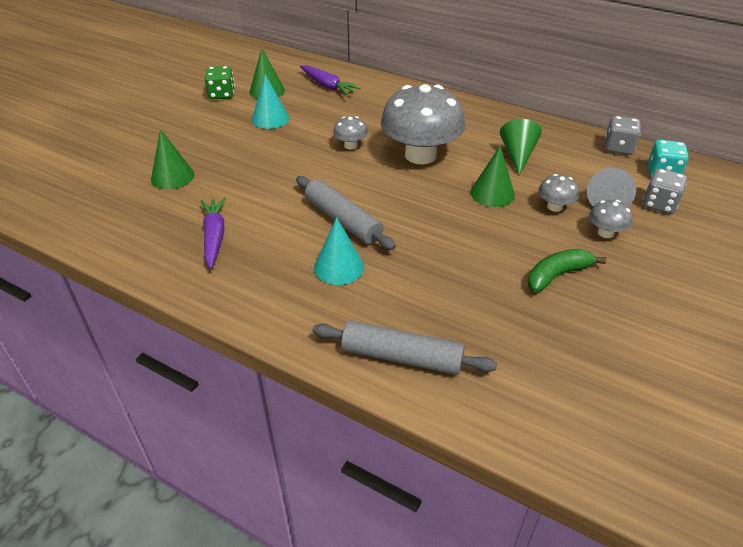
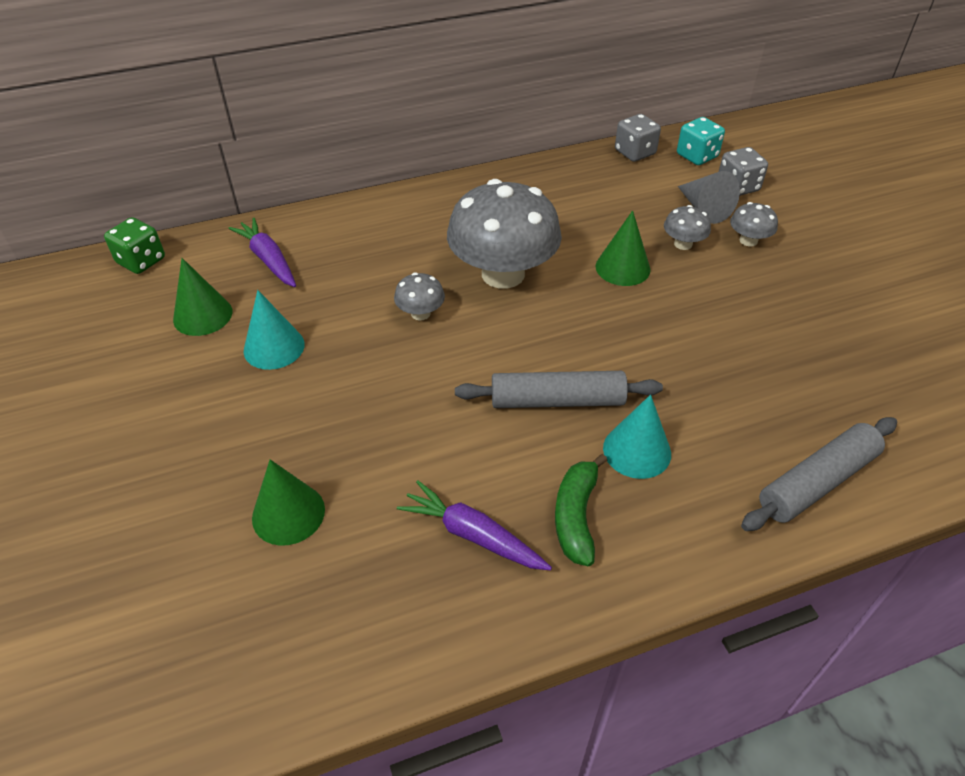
camera: 50 degrees left, 5 degrees up
green dice [205,66,235,99] -> green dice moved to [104,217,165,274]
purple carrot [300,65,360,95] -> purple carrot turned 120 degrees counterclockwise [228,218,296,287]
green cone [500,119,542,175] -> none
green banana [528,249,606,292] -> green banana moved to [555,454,607,566]

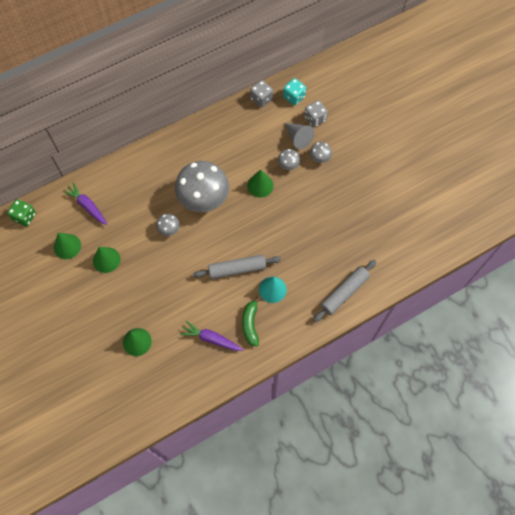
camera: 10 degrees left, 20 degrees up
turquoise cone [244,290,305,370] -> green cone [93,247,120,273]

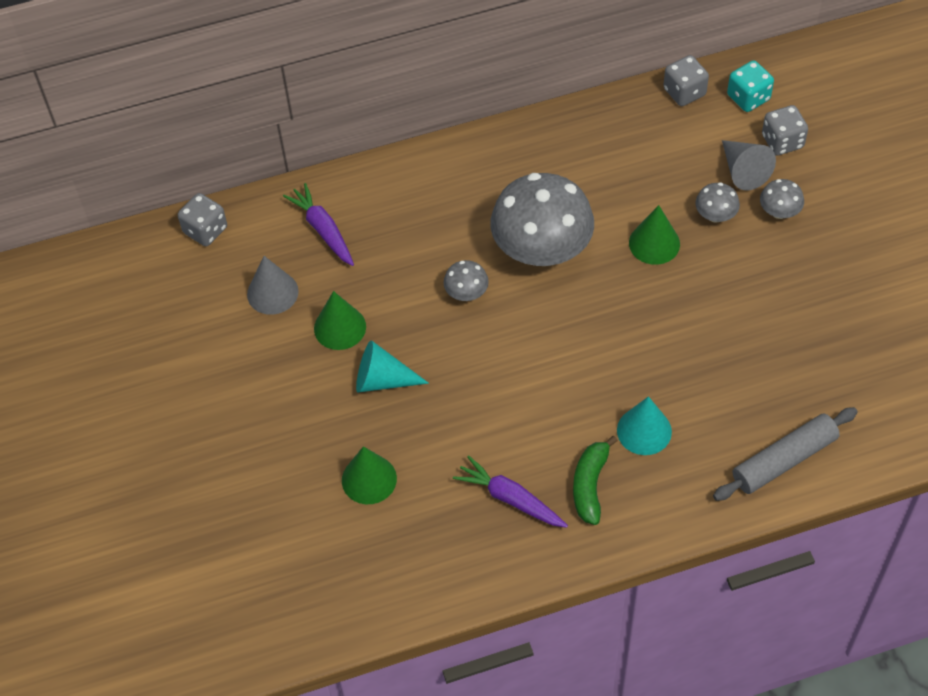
camera: 15 degrees right, 10 degrees down
green dice [7,199,36,226] -> grey dice [178,193,227,246]
green cone [54,233,81,259] -> grey cone [247,256,299,315]
grey rolling pin [193,254,281,279] -> none
none -> turquoise cone [356,340,429,393]

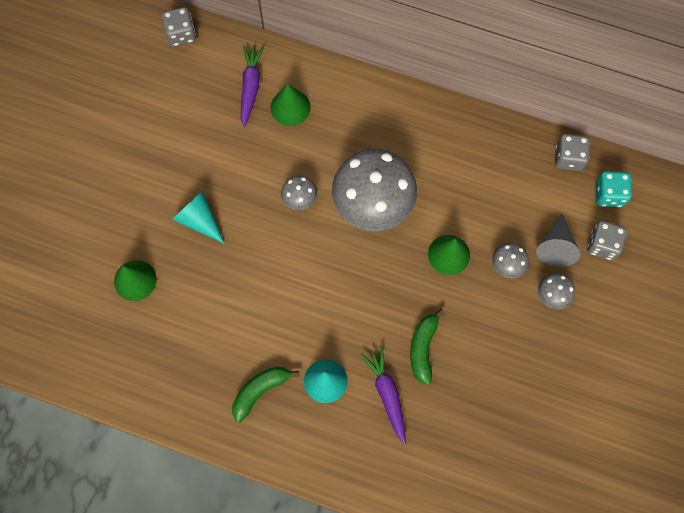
camera: 35 degrees right, 15 degrees up
grey cone [247,256,299,315] -> none
green cone [314,291,366,350] -> green cone moved to [270,84,311,126]
purple carrot [453,455,568,528] -> purple carrot moved to [360,346,406,445]
grey rolling pin [713,407,858,501] -> none
none -> green banana [410,309,445,385]

